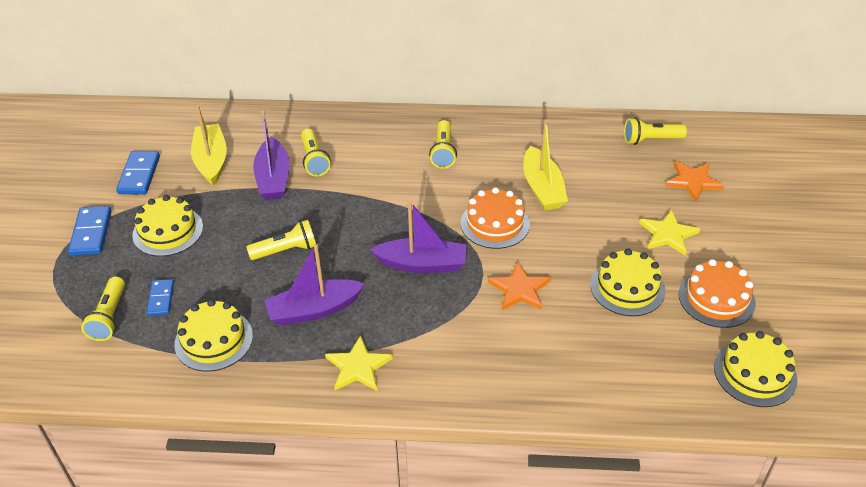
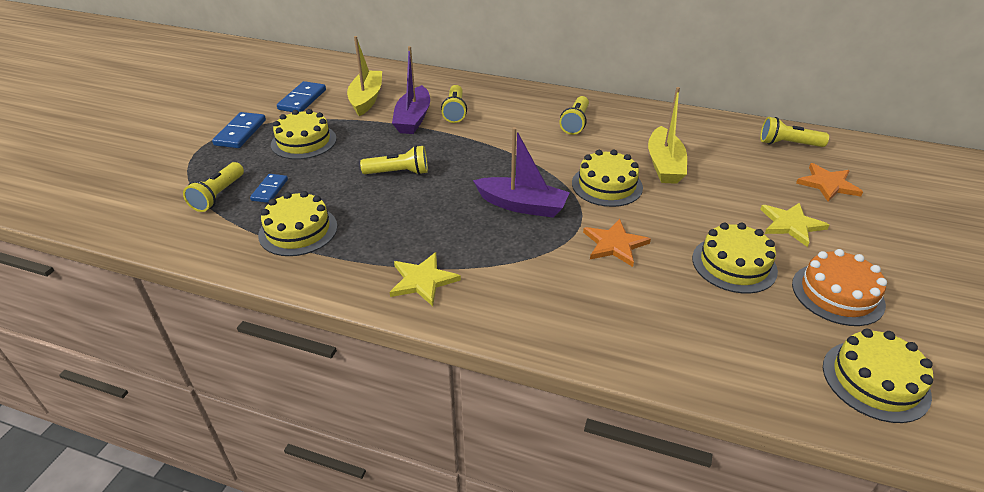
camera: 15 degrees right, 5 degrees down
purple boat [264,244,365,326] -> none
orange cake [461,187,530,249] -> yellow cake [572,150,643,207]

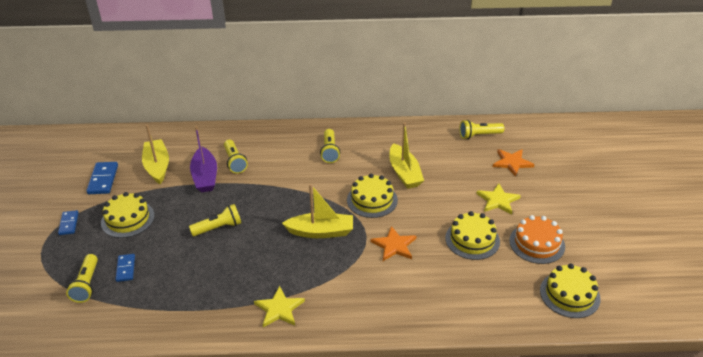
camera: 20 degrees left, 0 degrees up
blue domino [212,112,266,148] -> blue domino [58,210,79,235], size x0.65
yellow cake [258,191,337,256] -> none
purple boat [473,127,570,218] -> yellow boat [282,184,353,238]

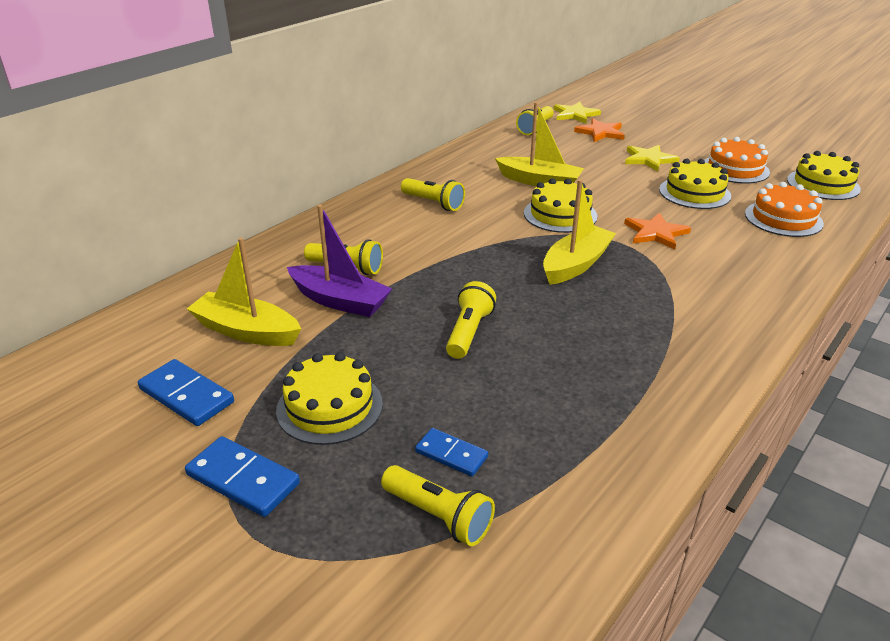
camera: 50 degrees left, 5 degrees down
blue domino [58,210,79,235] -> blue domino [185,436,300,517], size x1.54
yellow star [254,286,305,327] -> yellow star moved to [553,102,601,123]
none -> orange cake [745,182,824,237]

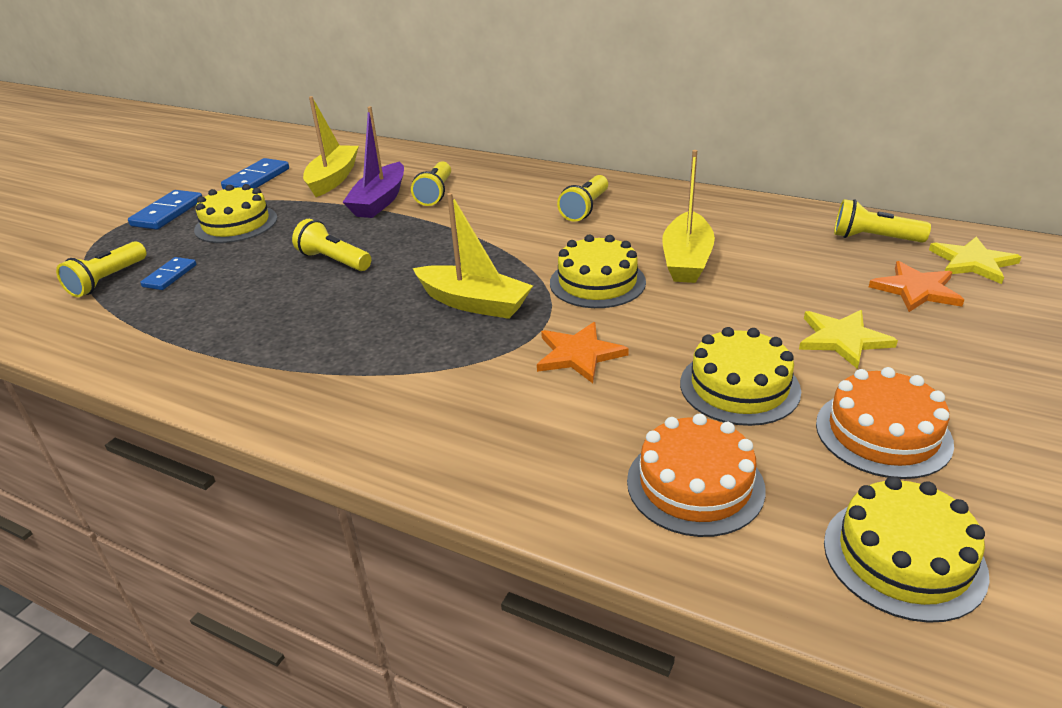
camera: 80 degrees right, 0 degrees up
yellow flashlight [446,281,496,359] -> yellow flashlight turned 150 degrees counterclockwise [292,219,371,271]

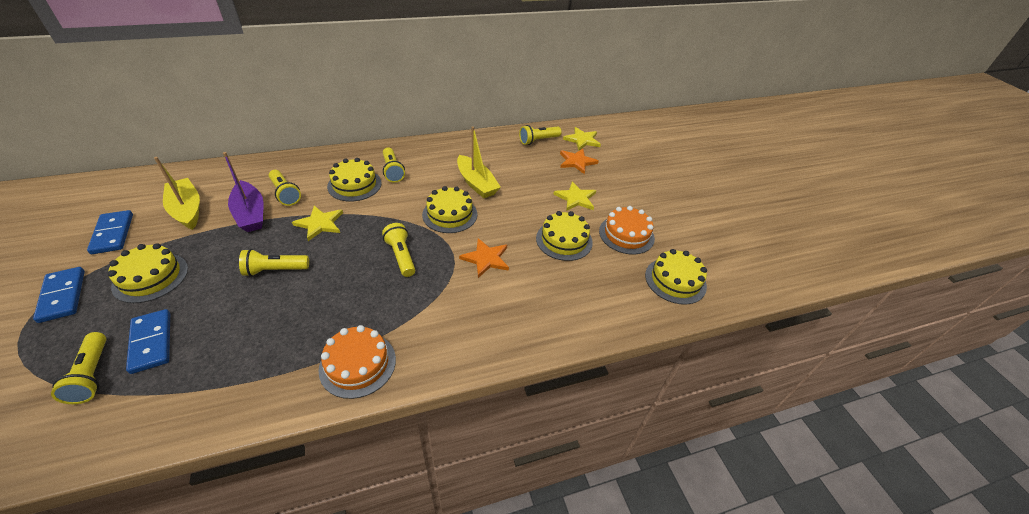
camera: 50 degrees left, 10 degrees up
blue domino [140,257,197,290] -> blue domino [126,309,170,374], size x1.54
yellow boat [413,193,533,319] -> yellow flashlight [382,223,415,277]
orange cake [627,413,766,537] -> orange cake moved to [318,325,396,399]
none -> yellow star [292,206,343,241]
none -> yellow cake [327,158,382,202]

